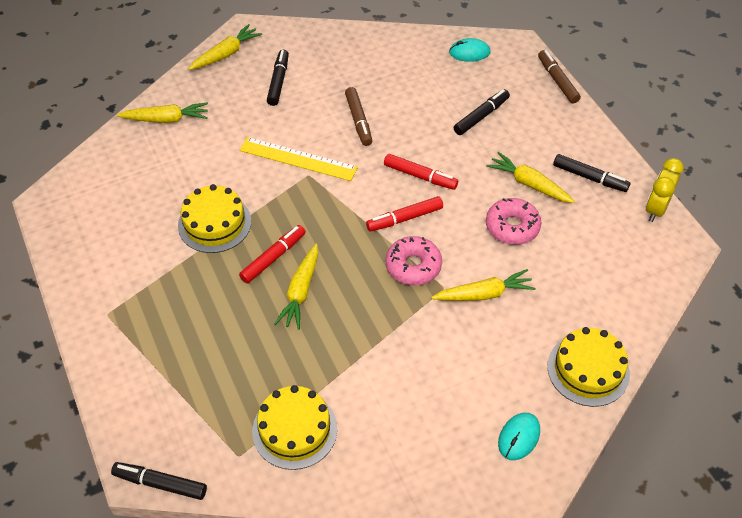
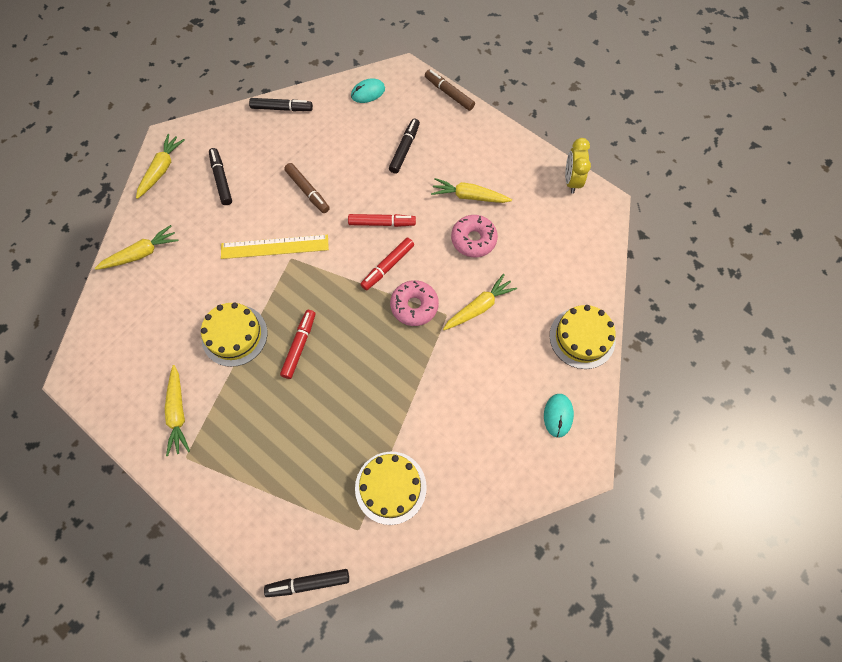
camera: 25 degrees left, 15 degrees up
yellow carrot [274,244,318,330] -> yellow carrot moved to [165,365,190,456]
black marker [553,154,630,192] -> black marker moved to [249,98,313,111]

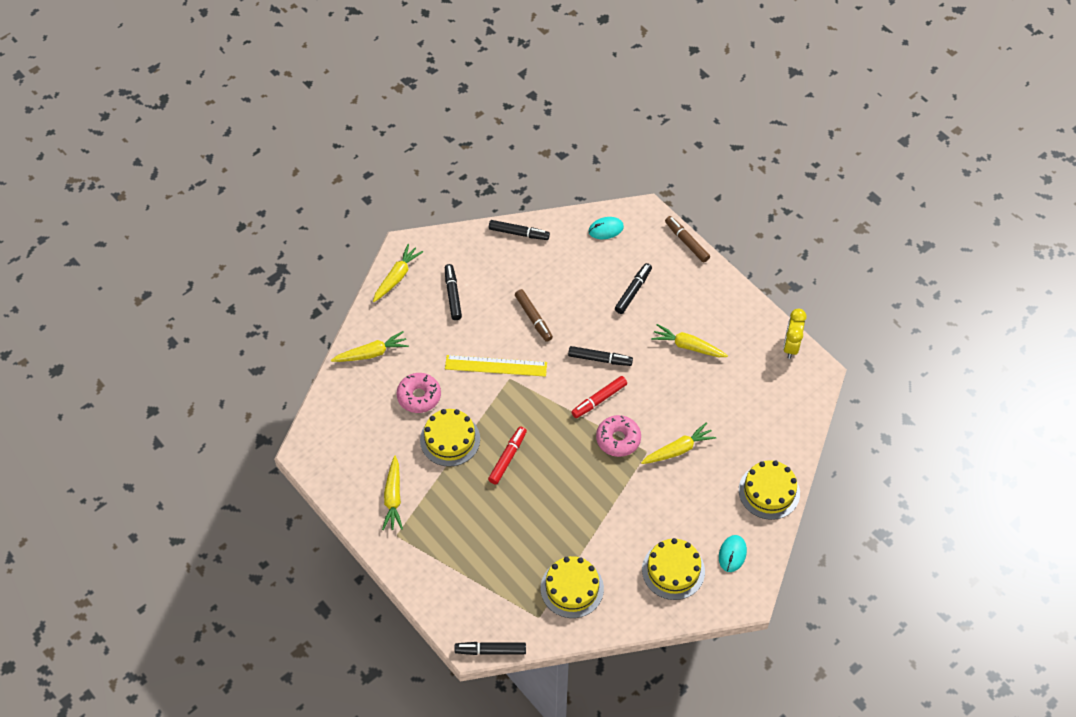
camera: 10 degrees right, 10 degrees down
red marker [348,214,416,227] -> black marker [568,346,633,366]
pink donut [451,215,498,257] -> pink donut moved to [397,373,441,413]
none -> yellow cake [642,538,705,600]

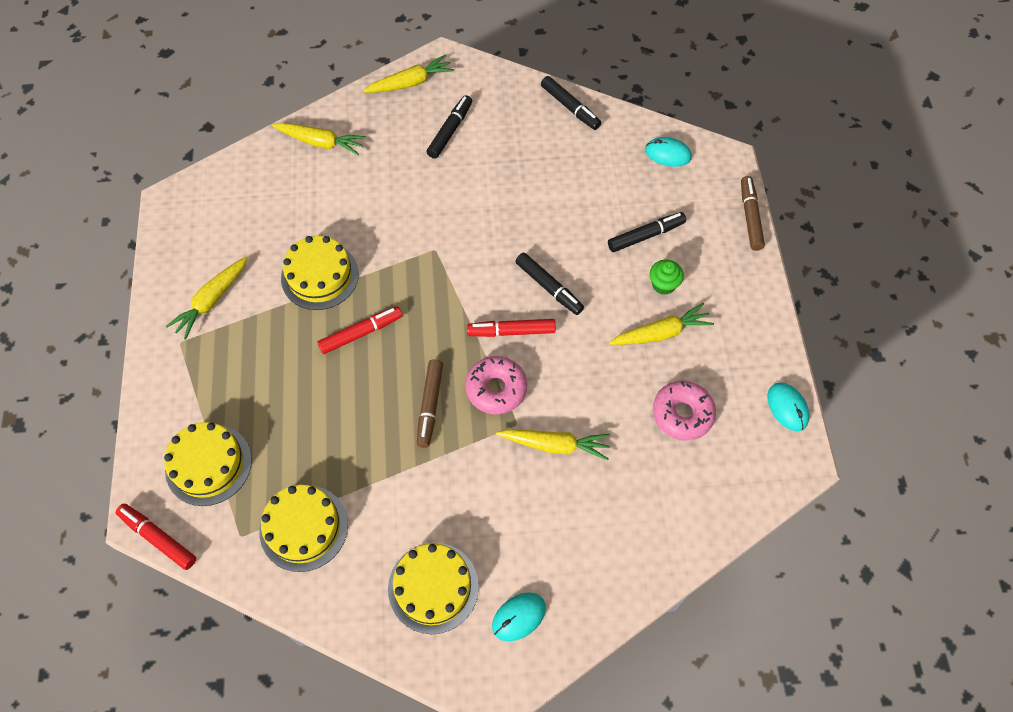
camera: 35 degrees right, 5 degrees up
pink donut [397,373,441,413] -> pink donut moved to [653,381,716,441]
yellow ruler [445,355,547,377] -> none
black marker [454,642,526,655] -> red marker [116,504,196,570]
brown marker [515,289,553,342] -> brown marker moved to [417,359,443,448]
yellow carrot [651,324,728,357] -> yellow carrot turned 105 degrees clockwise [609,303,714,345]
yellow cake [739,460,800,520] -> yellow cake moved to [164,422,252,506]
yellow clock [783,309,807,359] -> turquoise mouse [767,382,809,431]
none -> green cupcake [650,260,684,295]

